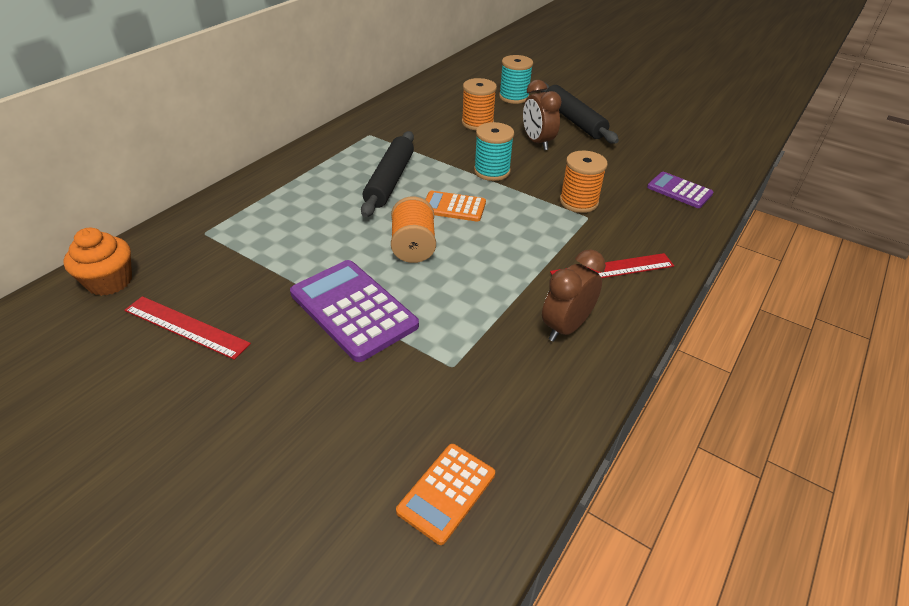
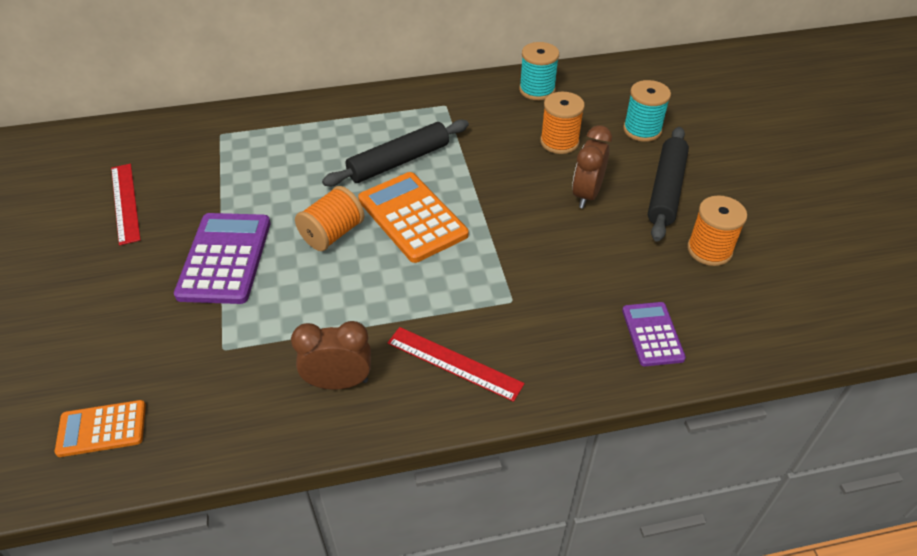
camera: 45 degrees right, 5 degrees up
orange cupcake [64,228,132,296] -> none
orange calculator [425,191,486,222] -> orange calculator [358,172,469,263], size x1.70
turquoise spool [474,122,514,181] -> turquoise spool moved to [519,42,559,100]
orange spool [560,151,608,213] -> orange spool moved to [687,195,747,266]

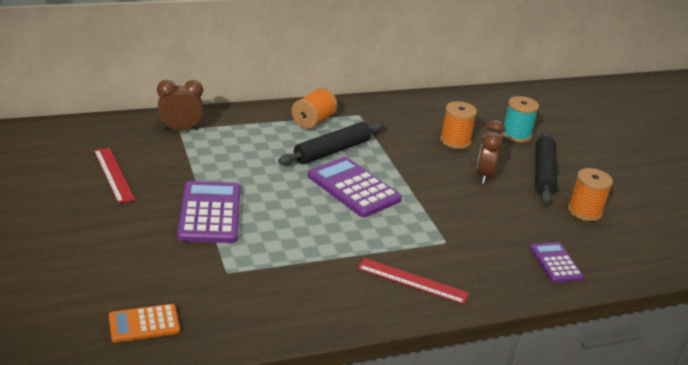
camera: 10 degrees left, 15 degrees down
brown clock [291,321,371,389] -> brown clock moved to [157,80,203,130]
orange spool [295,186,364,251] -> orange spool moved to [292,88,337,129]
orange calculator [358,172,469,263] -> purple calculator [308,157,402,217]
turquoise spool [519,42,559,100] -> none

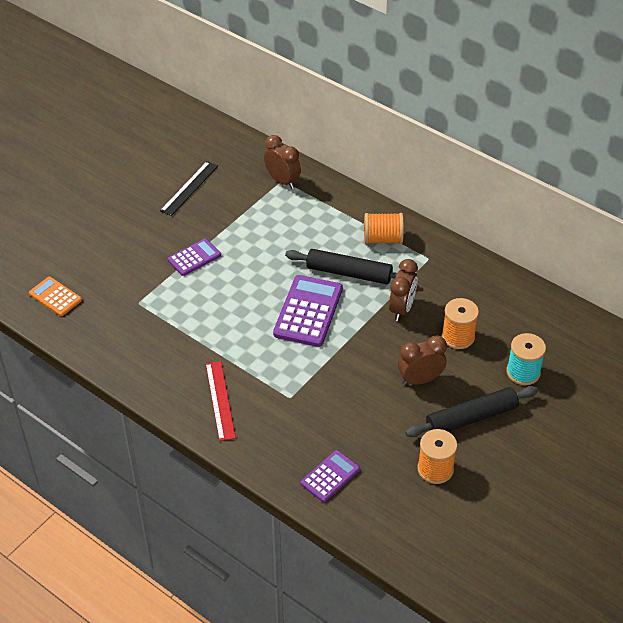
camera: 60 degrees right, 15 degrees up
red ruler [94,148,135,204] -> black ruler [160,161,218,216]
purple calculator [177,181,241,243] -> purple calculator [168,239,221,276], size x0.59
none -> brown clock [389,259,418,321]

